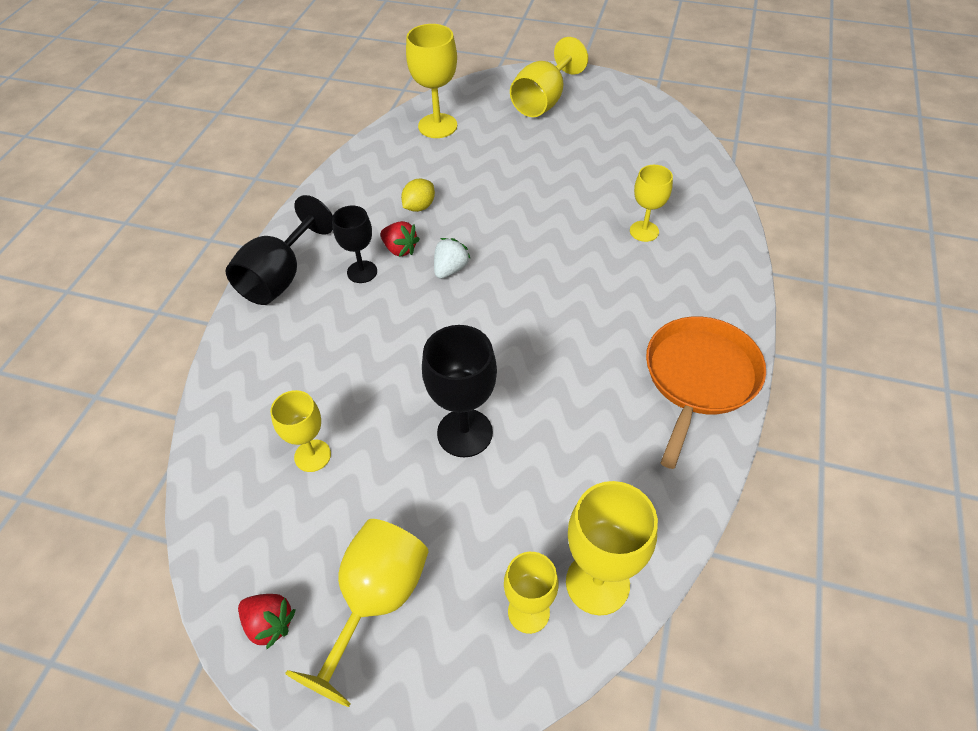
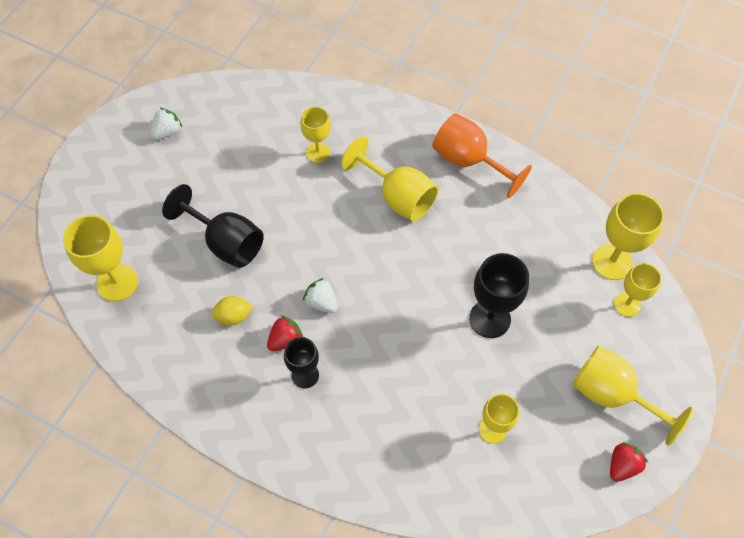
camera: 80 degrees left, 10 degrees up
black goblet [226,195,333,305] -> black goblet moved to [162,184,264,268]
yellow lemon [401,179,435,212] -> yellow lemon turned 60 degrees counterclockwise [211,296,253,325]
yellow goblet [510,37,588,117] -> yellow goblet moved to [341,136,438,221]
orange pan [646,316,766,469] -> orange goblet [432,113,532,198]
none -> white strawberry [150,108,182,140]

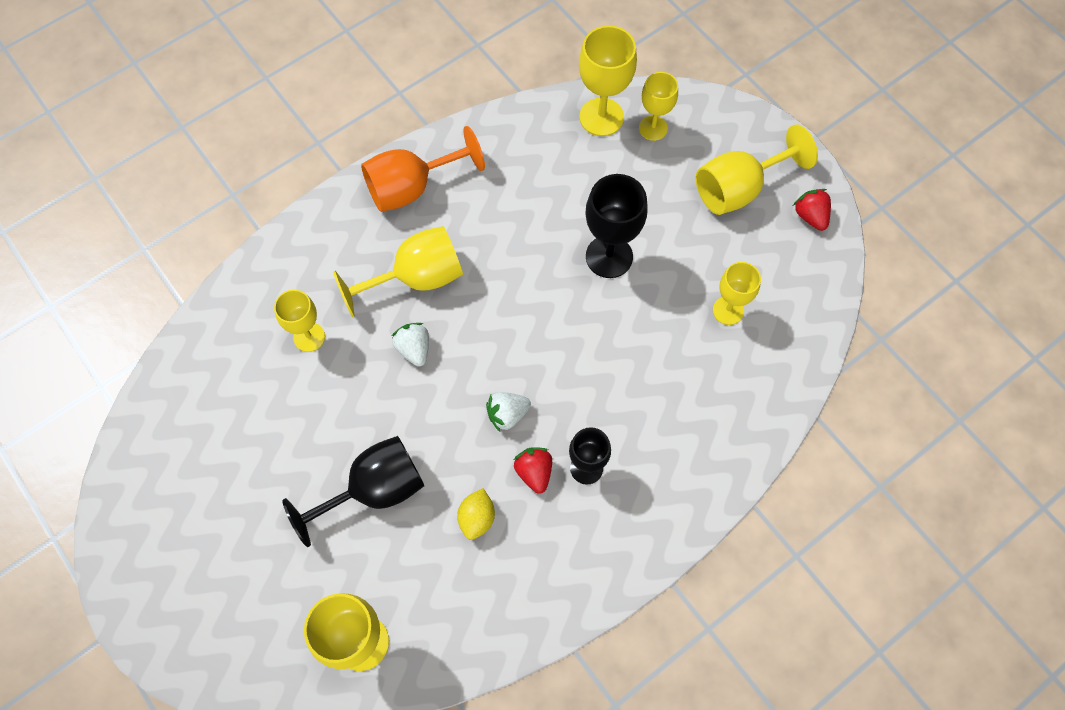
camera: 65 degrees left, 5 degrees up
white strawberry [150,108,182,140] -> white strawberry moved to [392,323,429,367]

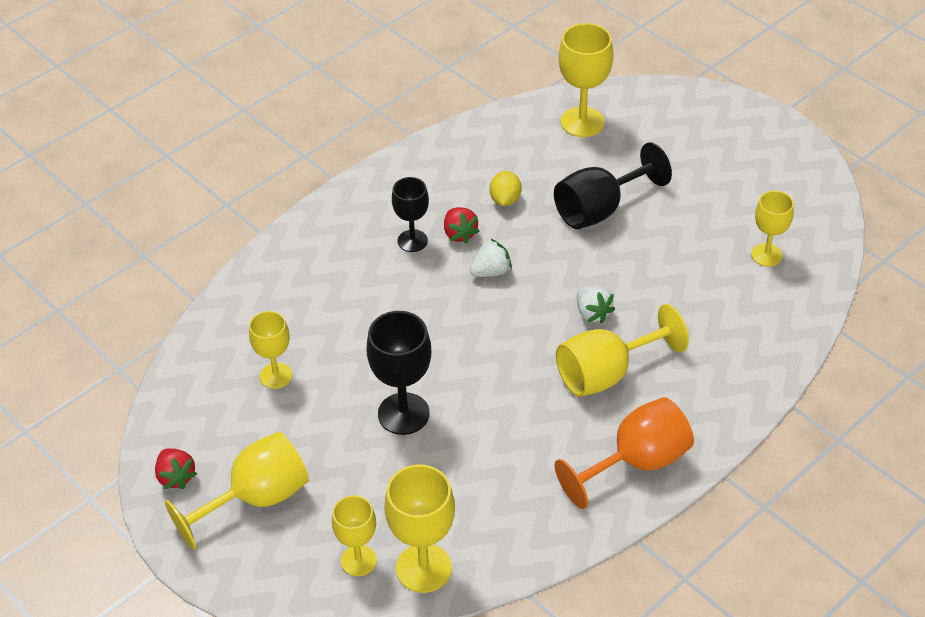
camera: 175 degrees right, 20 degrees down
yellow goblet [274,290,325,352] -> yellow goblet moved to [751,191,794,266]

